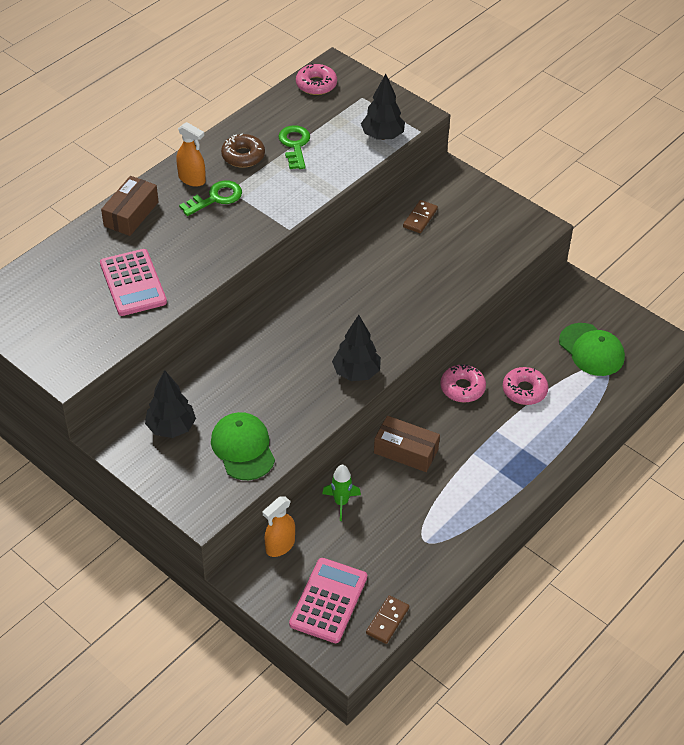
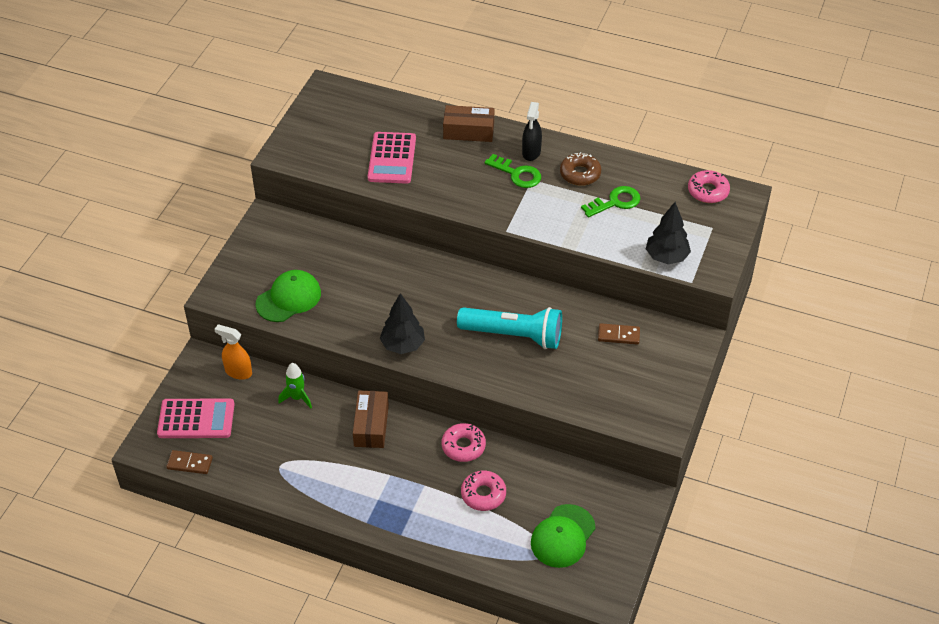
camera: 70 degrees right, 0 degrees up
pink calculator [100,249,167,316] -> pink calculator turned 45 degrees counterclockwise [368,132,416,184]
black tree [145,370,196,438] -> none
orange spray bottle [176,122,206,187] -> black spray bottle [522,102,542,161]
none -> turquoise flashlight [457,307,562,349]

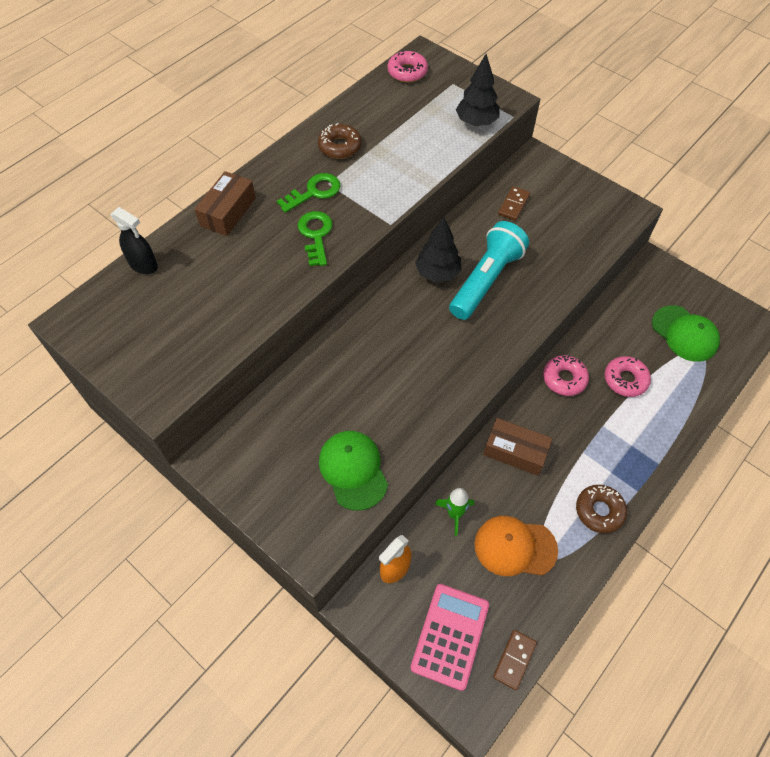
camera: 70 degrees left, 10 degrees up
pink calculator [368,132,416,184] -> none
black tree [380,293,425,354] -> black tree moved to [415,216,461,282]
black spray bottle [522,102,542,161] -> black spray bottle moved to [110,207,158,274]
green key [581,186,640,218] -> green key moved to [298,211,333,266]
none -> orange cap [474,516,558,576]
none -> brown donut [576,485,627,533]

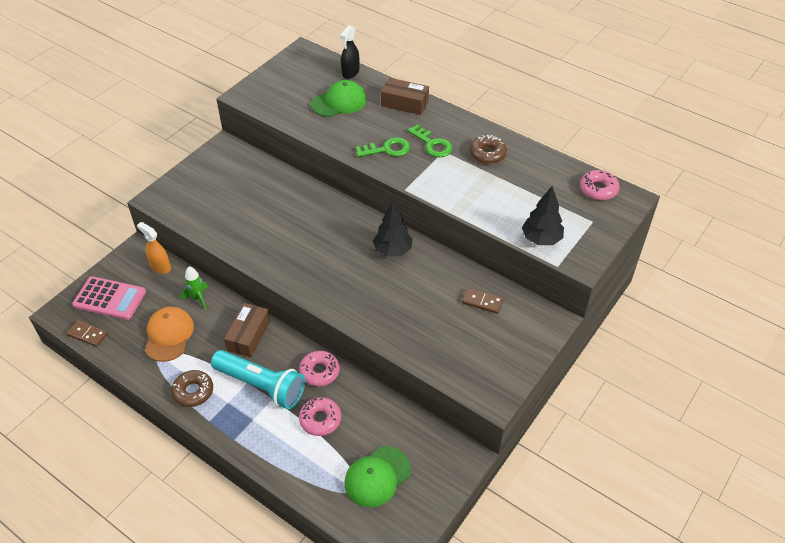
camera: 85 degrees right, 10 degrees down
green cap [319,431,388,511] -> green cap moved to [311,80,367,117]
turquoise flashlight [449,221,529,320] -> turquoise flashlight moved to [211,350,305,409]

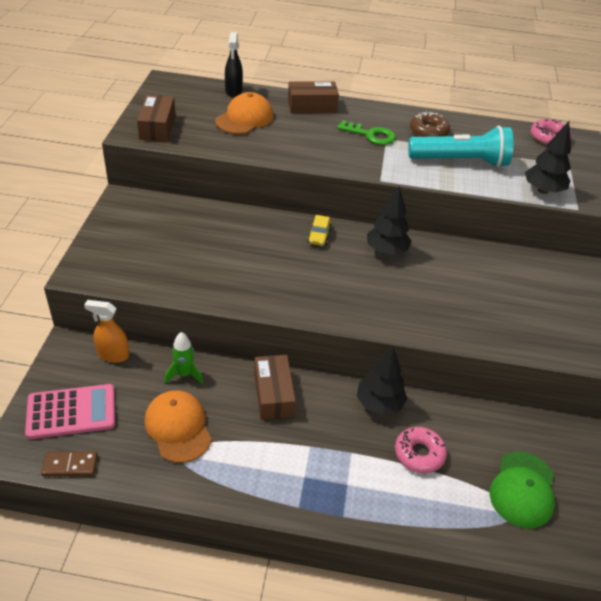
camera: 30 degrees left, 5 degrees down
brown donut [171,370,213,407] -> none
turquoise flashlight [211,350,305,409] -> turquoise flashlight moved to [408,126,513,167]
pink donut [299,351,340,386] -> black tree [357,346,407,415]
green cap [311,80,367,117] -> orange cap [215,92,273,134]
green key [356,137,410,157] -> none
brown domino [462,288,504,314] -> none
none -> brown box [137,95,175,142]
none -> yellow car [307,215,332,246]

